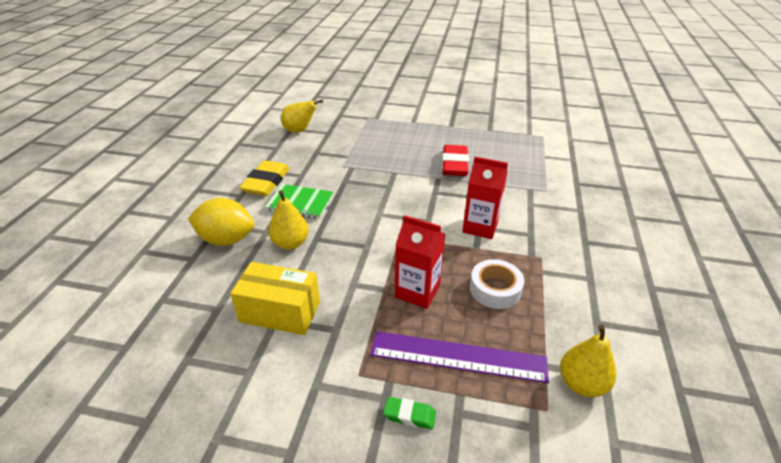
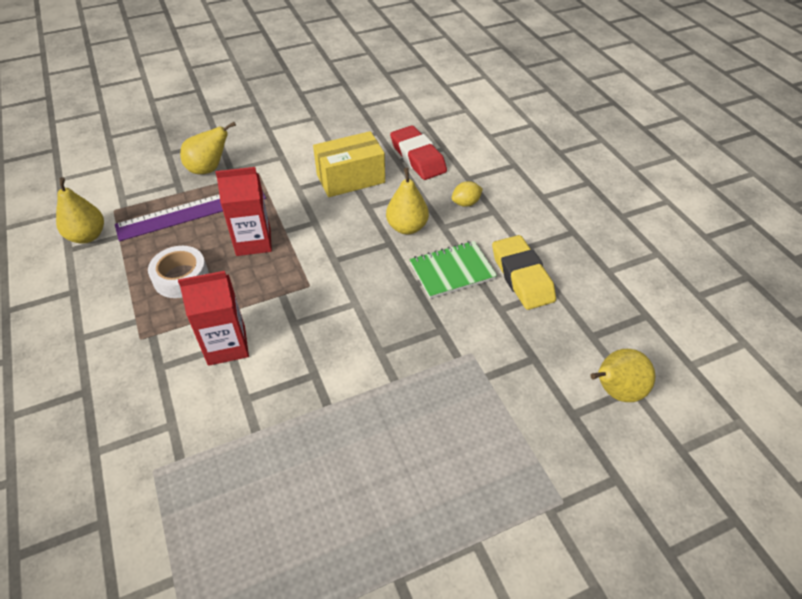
camera: 145 degrees right, 10 degrees up
yellow lemon [188,198,254,246] -> yellow lemon [452,181,483,207], size x0.50
green eraser [384,397,436,429] -> yellow pear [180,122,236,174]
red eraser [442,145,469,176] -> red eraser moved to [390,125,447,180]

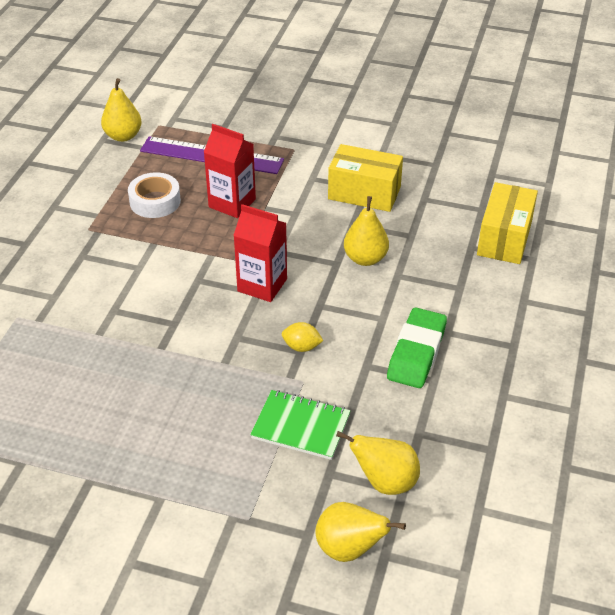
camera: 40 degrees right, 5 degrees down
red carton [178,271,249,366] -> red carton moved to [233,204,287,302]
yellow pear [180,122,236,174] -> yellow pear moved to [315,502,406,562]
red eraser [390,125,447,180] -> none
green notebook [409,241,497,299] -> green notebook moved to [250,390,351,460]
yellow lemon [452,181,483,207] -> yellow lemon moved to [282,322,324,352]
yellow eraser [492,235,556,310] -> green eraser [387,307,447,388]
none -> yellow box [477,182,538,264]

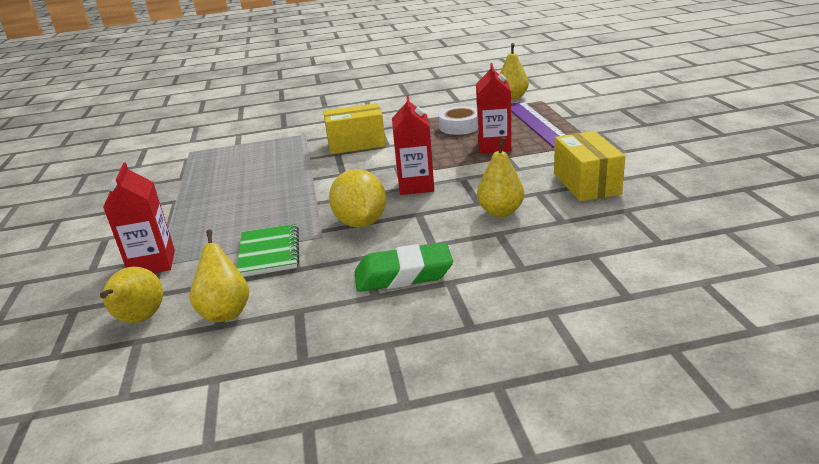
camera: 65 degrees right, 15 degrees down
yellow lemon [282,322,324,352] -> yellow lemon [329,169,386,228], size x2.01
yellow box [477,182,538,264] -> yellow box moved to [323,103,386,154]
none -> red carton [103,162,175,273]

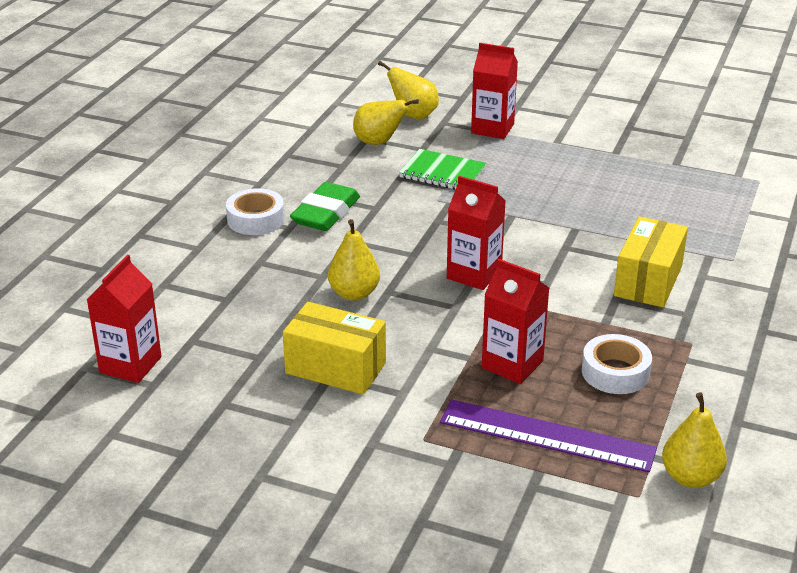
camera: 120 degrees right, 5 degrees up
yellow lemon [329,169,386,228] -> none
none -> red carton [87,255,161,383]
none -> white tape [226,188,285,235]

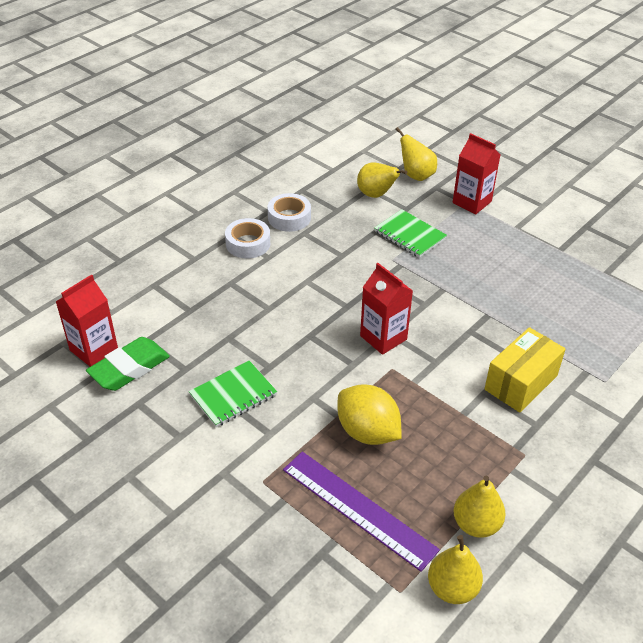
camera: 20 degrees right, 10 degrees up
yellow box [283,302,386,394] -> green notebook [189,361,277,427]
green eraser [290,182,360,231] -> green eraser moved to [86,337,170,391]
yellow pear [328,219,380,301] -> yellow pear moved to [454,476,506,537]
red carton [482,259,549,384] -> yellow lemon [337,384,402,445]
white tape [582,334,652,394] -> white tape moved to [267,193,311,232]

